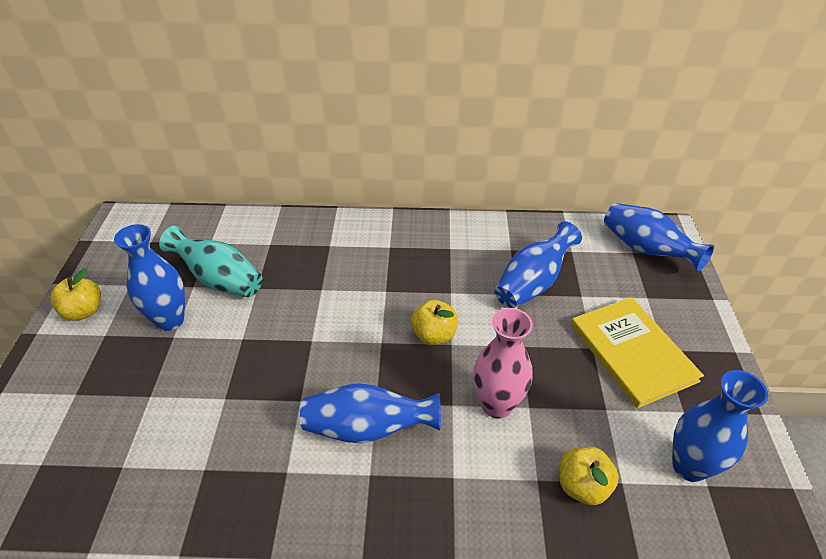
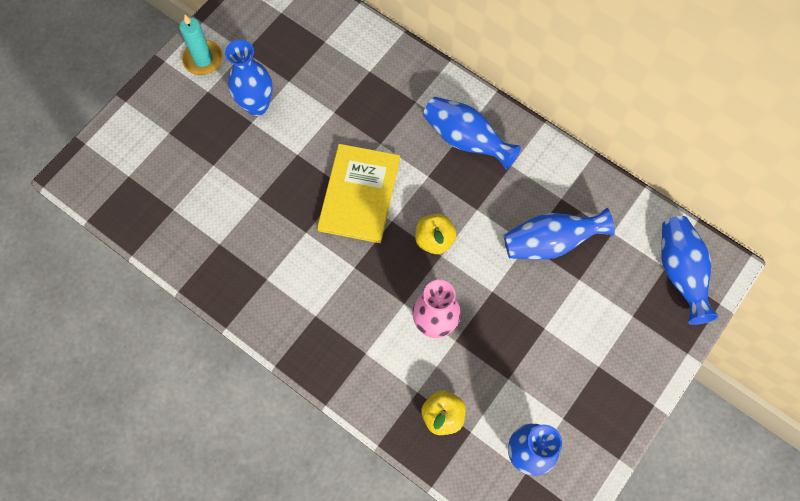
camera: 35 degrees right, 25 degrees up
yellow apple [50,268,101,321] -> turquoise candle [179,15,223,75]
turquoise vase [159,226,263,298] -> none
blue vase [300,383,441,443] -> blue vase moved to [423,97,521,169]
yellow book [571,297,704,408] -> yellow book moved to [317,144,400,243]

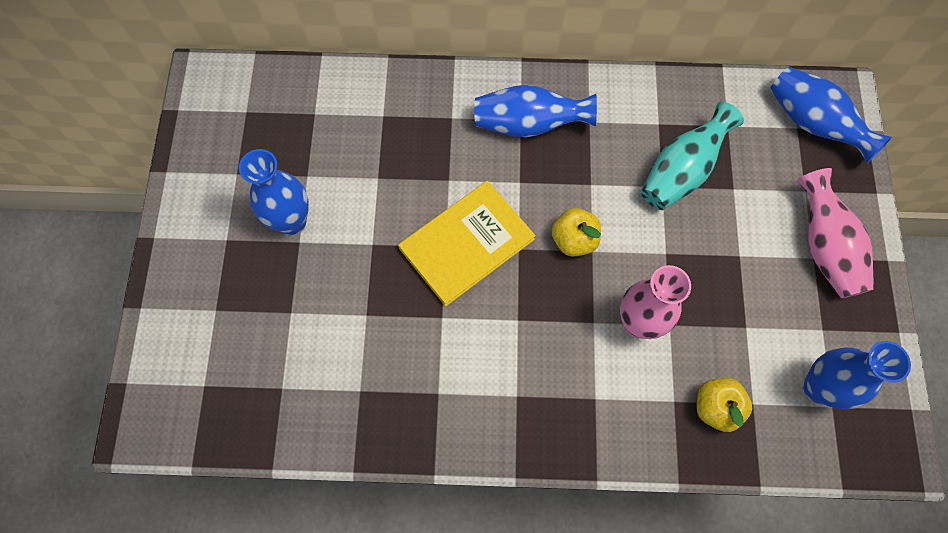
camera: 35 degrees left, 0 degrees up
turquoise candle [179,15,223,75] -> none
yellow book [317,144,400,243] -> yellow book turned 75 degrees clockwise [398,181,536,306]
blue vase [504,208,615,260] -> turquoise vase [641,102,744,210]
none -> pink vase [797,168,874,299]

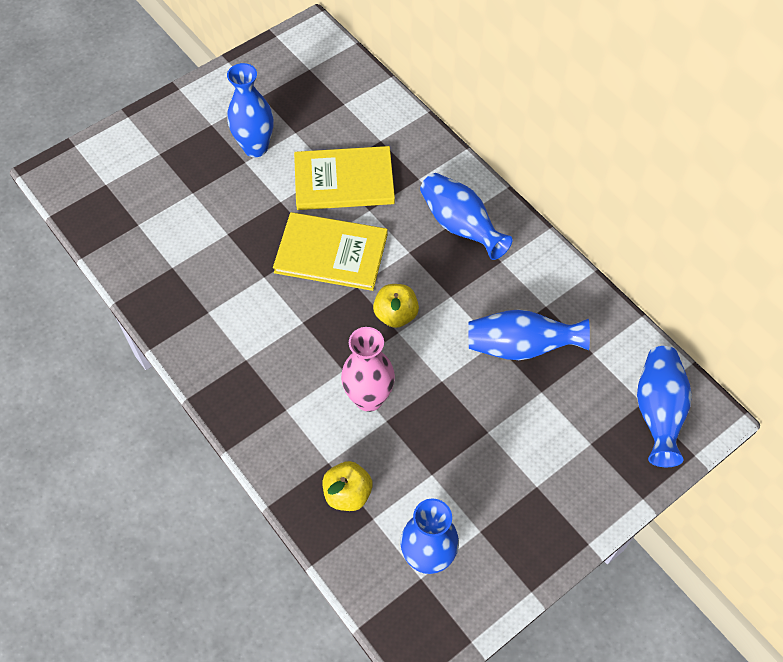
camera: 50 degrees right, 10 degrees down
turquoise vase [641,102,744,210] -> blue vase [468,309,590,360]
pink vase [797,168,874,299] -> none
none -> yellow book [294,146,395,210]

